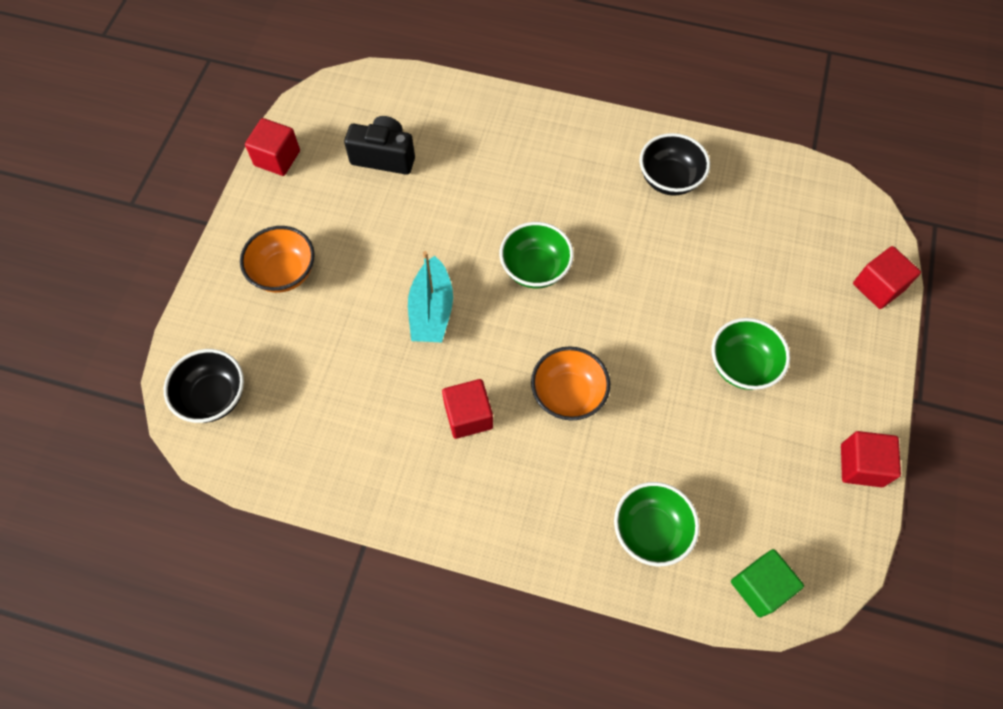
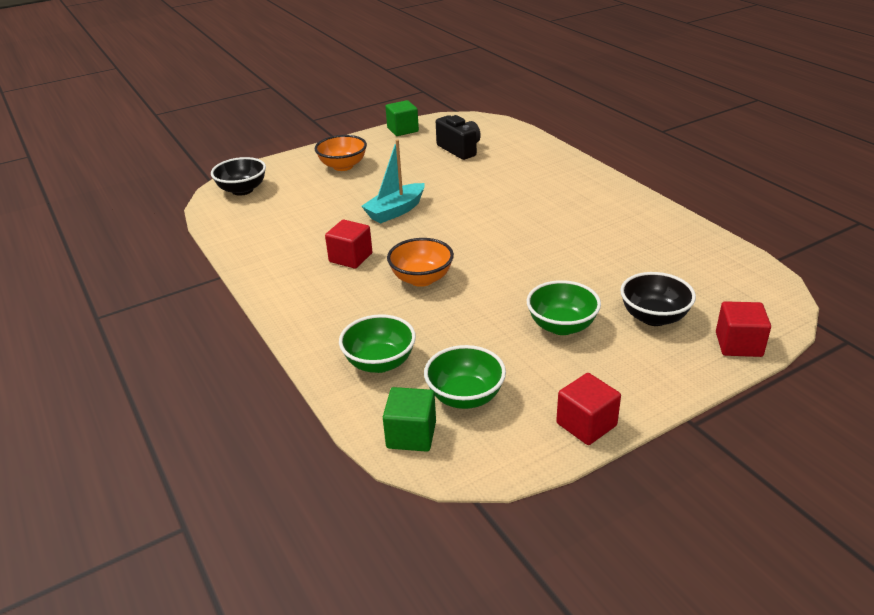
camera: 45 degrees right, 30 degrees down
red cube [245,118,300,176] -> green cube [385,100,419,136]
green bowl [500,222,574,288] -> green bowl moved to [424,345,506,409]
black bowl [640,133,710,196] -> black bowl moved to [620,272,696,326]

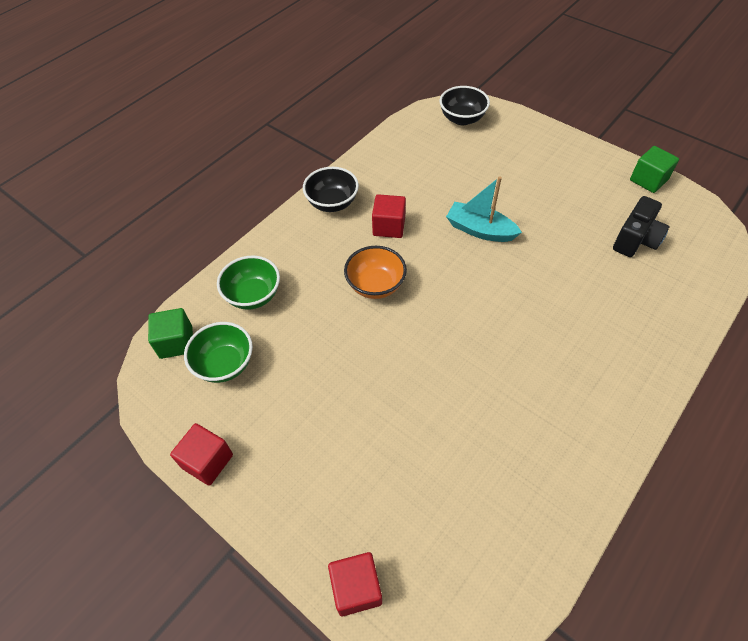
camera: 70 degrees right, 20 degrees up
orange bowl [315,135,367,171] -> none
green bowl [527,280,601,335] -> none
black bowl [620,272,696,326] -> black bowl moved to [303,167,359,212]

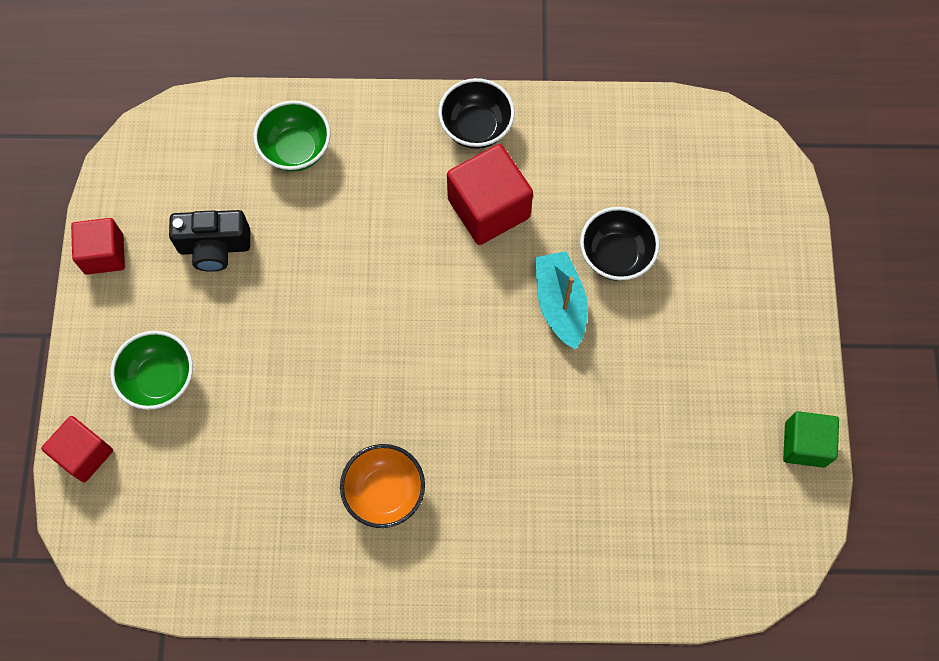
camera: 50 degrees right, 15 degrees up
green cube [148,308,193,359] -> none
green bowl [184,322,253,383] -> green bowl moved to [110,331,193,410]
orange bowl [344,246,407,299] -> orange bowl moved to [340,444,425,528]
red cube [372,194,406,238] -> red cube [447,144,533,245], size x1.55
black bowl [440,86,490,125] -> black bowl moved to [580,207,660,281]
black camera [613,196,669,257] -> black camera moved to [169,210,250,272]

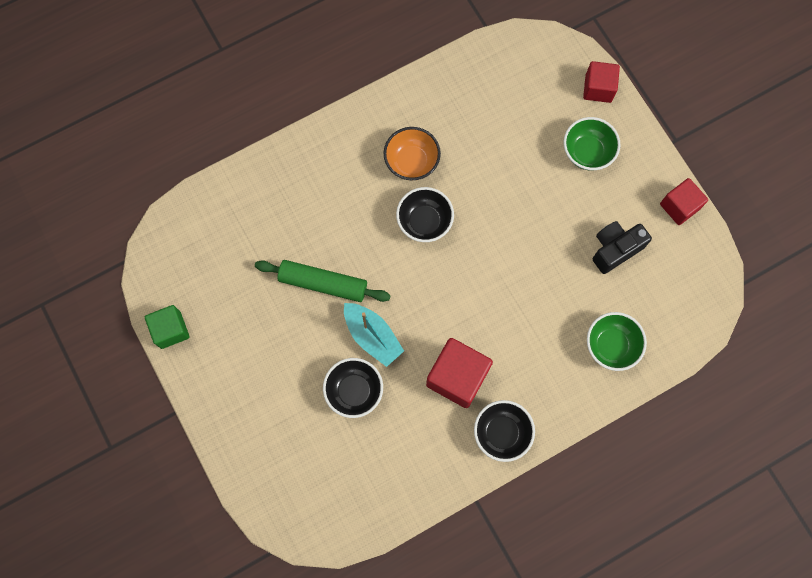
camera: 150 degrees right, 5 degrees up
none -> green rolling pin [255,260,391,302]
none -> black bowl [396,187,454,242]

